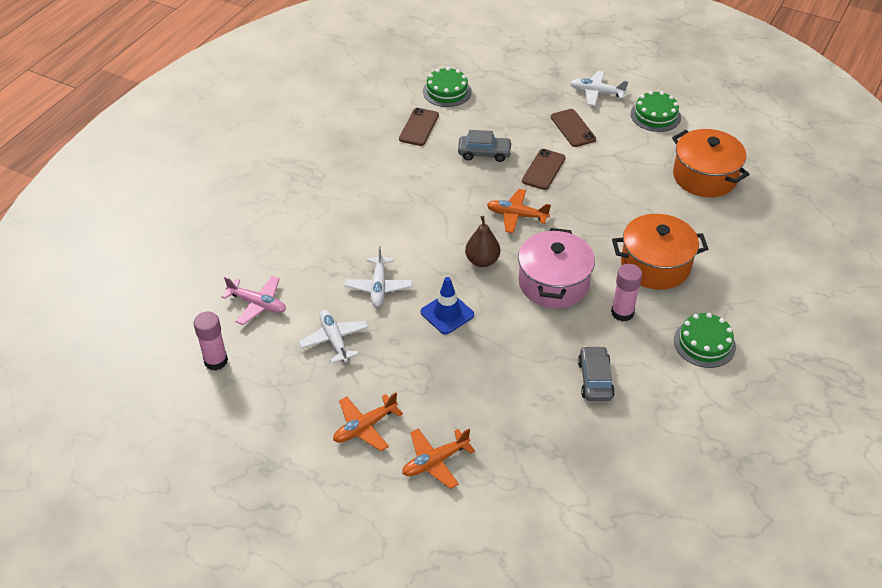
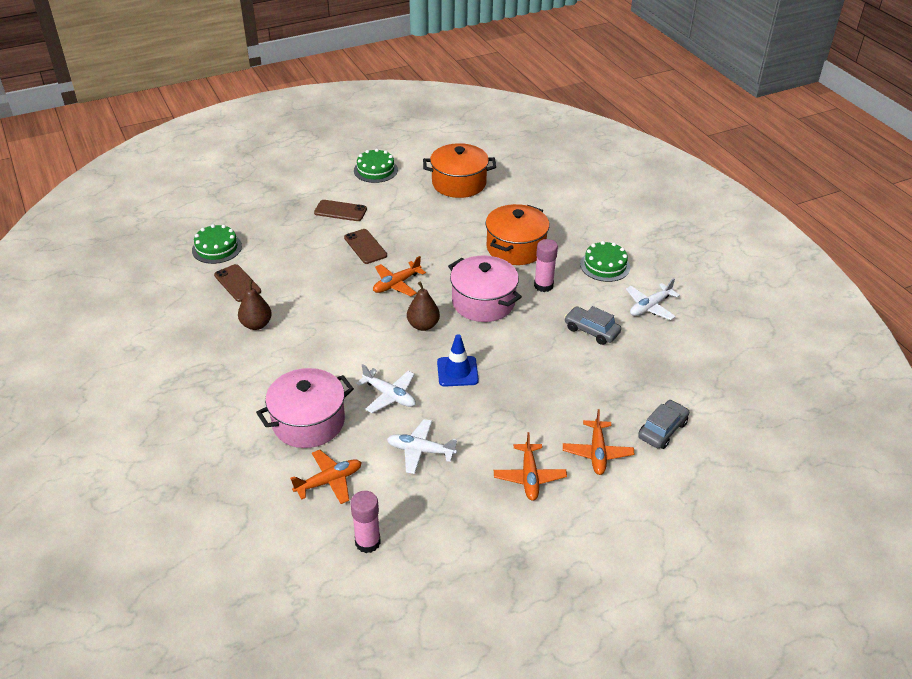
camera: 55 degrees left, 5 degrees down
pink plane [221,276,286,325] -> orange plane [290,450,362,504]
grey car [458,130,512,162] -> grey car moved to [638,400,689,449]
white plane [570,71,628,106] -> white plane moved to [626,278,680,320]
none -> brown pear [238,280,272,330]
none -> pink pot [256,368,354,448]

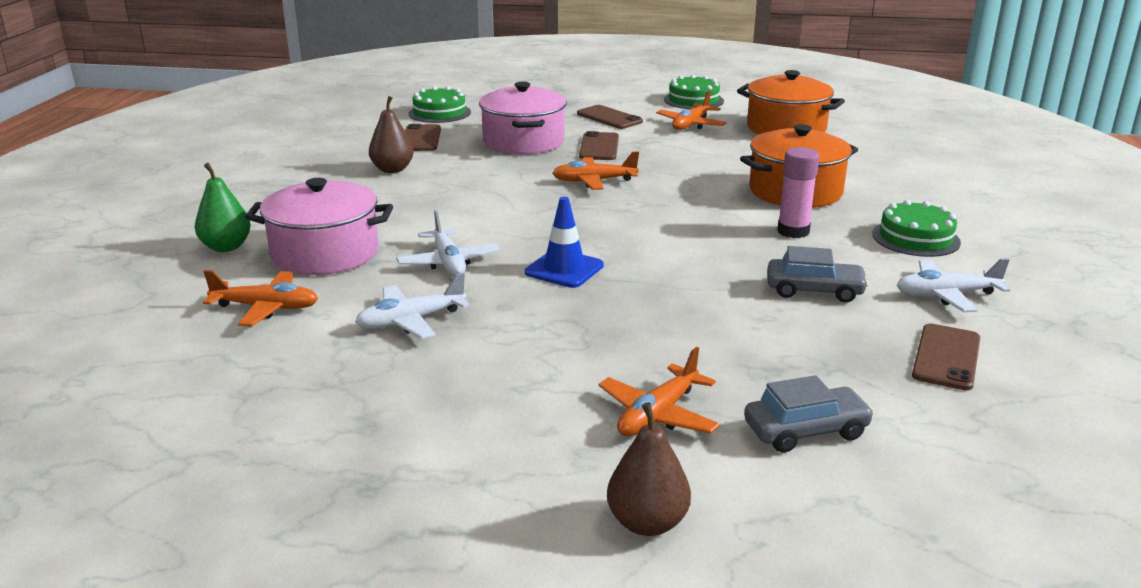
camera: 35 degrees right, 15 degrees down
pink glue stick [350,491,381,553] -> none
white plane [387,419,457,474] -> white plane turned 75 degrees counterclockwise [355,273,470,339]
brown pear [407,282,440,331] -> brown pear moved to [607,402,691,536]
pink pot [448,255,522,322] -> pink pot moved to [479,81,567,155]
orange plane [494,432,567,501] -> orange plane moved to [656,91,727,130]
grey car [564,306,621,345] -> grey car turned 120 degrees clockwise [768,246,869,303]
none -> green pear [195,163,251,252]
none -> brown phone [912,323,980,390]

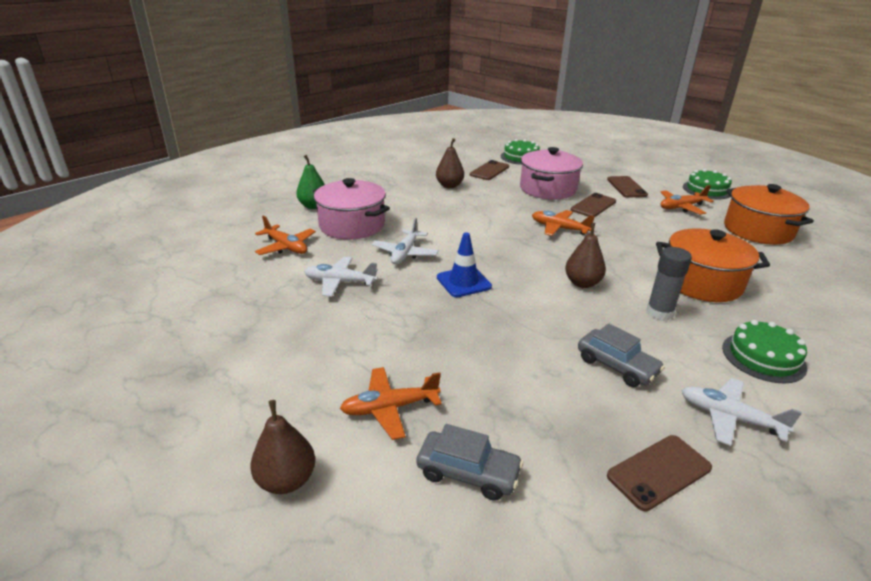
camera: 35 degrees right, 5 degrees up
pink glue stick [777,147,819,238] -> grey glue stick [646,247,692,321]
none -> brown pear [565,223,606,288]

